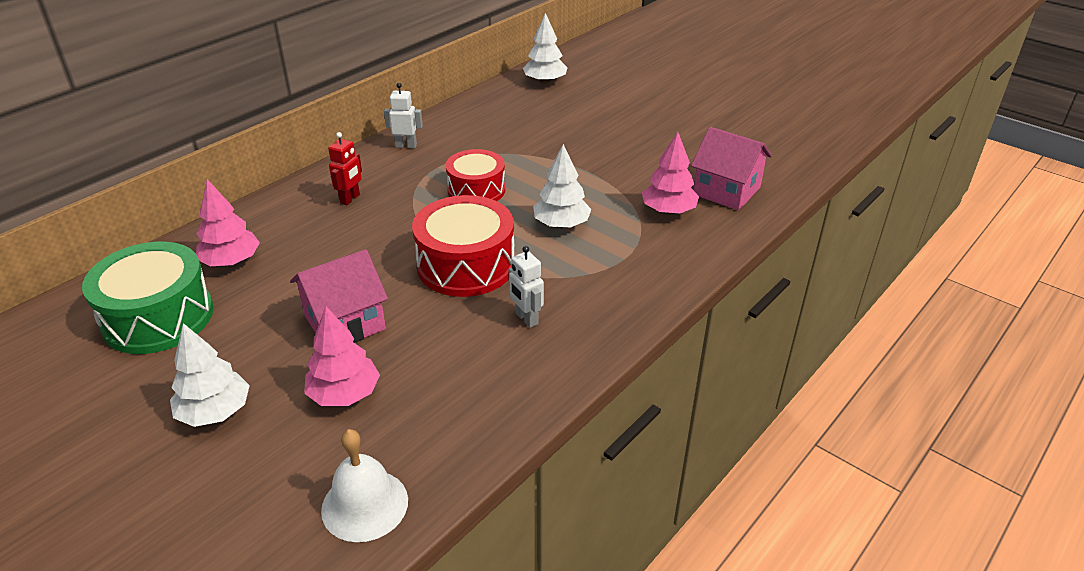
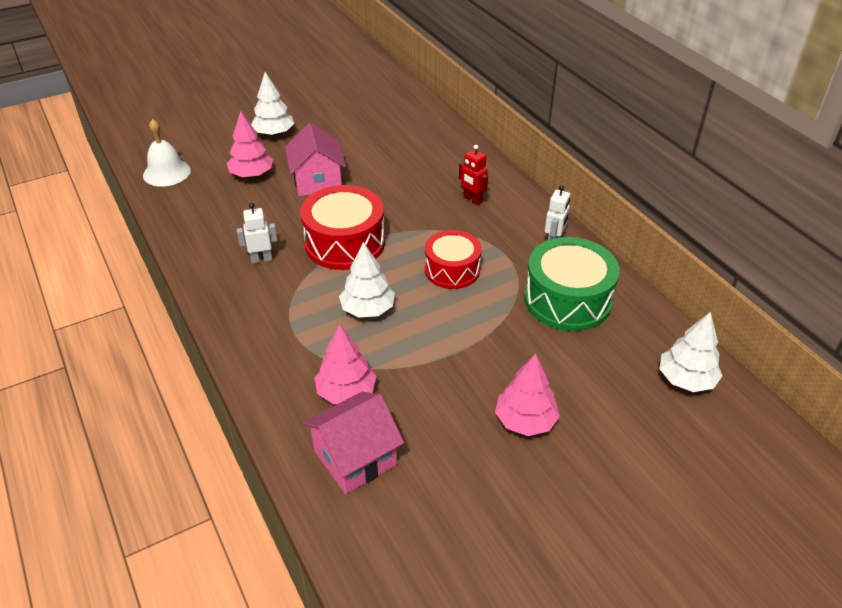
camera: 110 degrees right, 5 degrees up
green drum [82,242,214,354] -> green drum moved to [524,237,620,331]
pink tree [196,179,260,266] -> pink tree moved to [495,353,560,436]

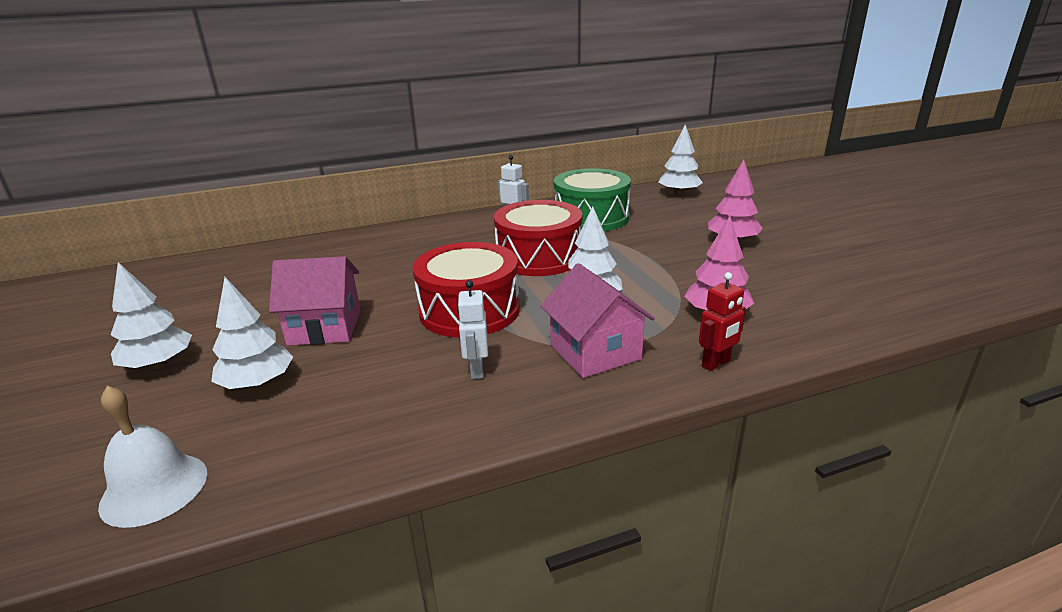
camera: 80 degrees left, 15 degrees down
pink tree [227,111,273,178] -> white tree [211,277,293,389]
pink house [303,392,404,494] -> pink house moved to [541,263,655,378]
red drum [425,230,482,289] -> red drum [494,200,582,276], size x1.50
red robot [459,145,488,205] -> red robot moved to [699,272,746,371]

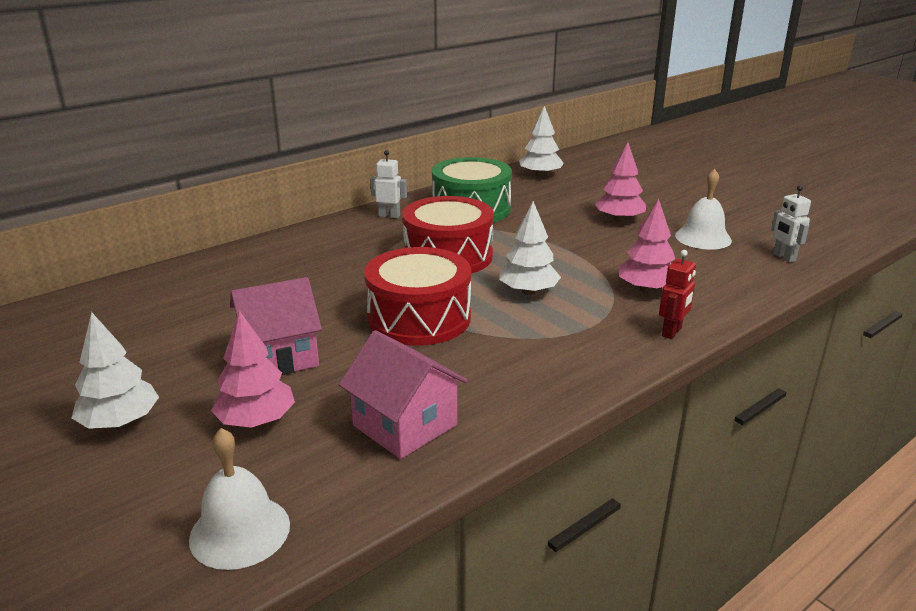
camera: 20 degrees left, 0 degrees up
white tree [211,277,293,389] -> pink tree [211,311,295,428]
white robot [457,280,488,379] -> white robot moved to [771,185,811,262]
pink house [541,263,655,378] -> pink house moved to [339,330,468,459]
none -> white bell [675,169,732,250]

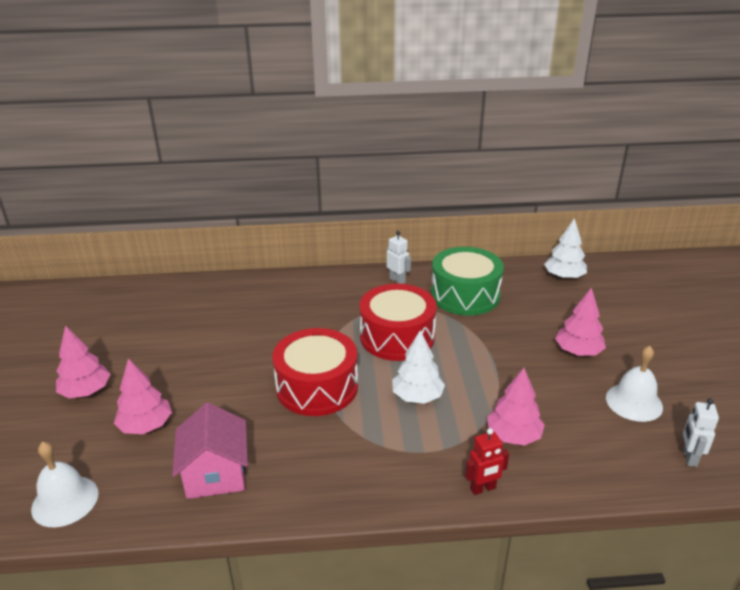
camera: 35 degrees right, 5 degrees up
white tree [72,312,159,429] -> pink tree [56,326,110,398]
pink house [230,277,322,375] -> none

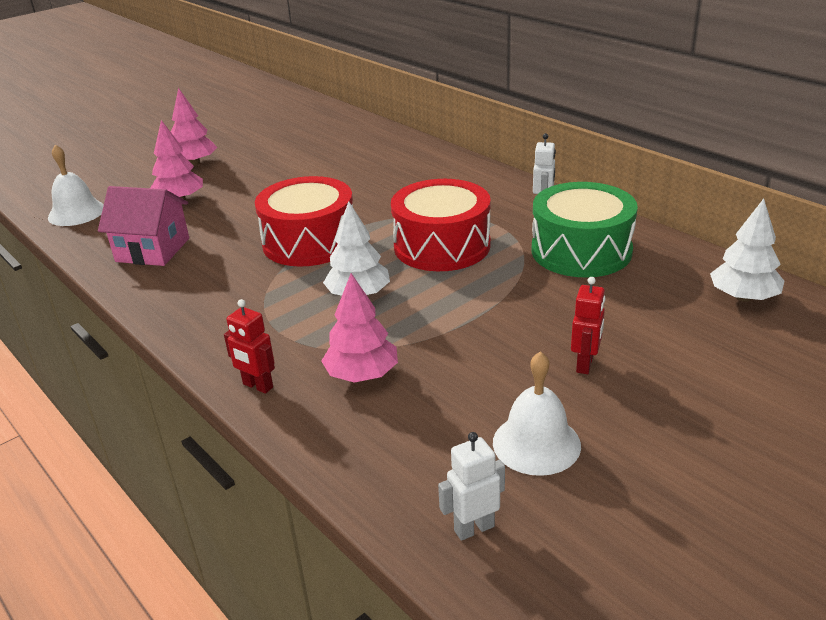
camera: 55 degrees right, 0 degrees up
pink house [172,402,248,499] -> pink house turned 60 degrees clockwise [98,186,189,266]
pink tree [555,287,606,356] -> red robot [571,277,605,374]

